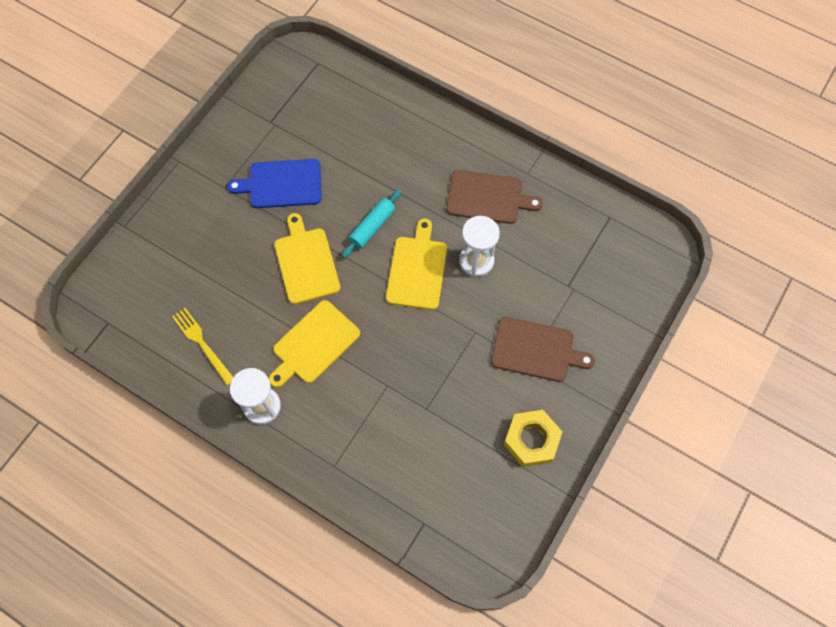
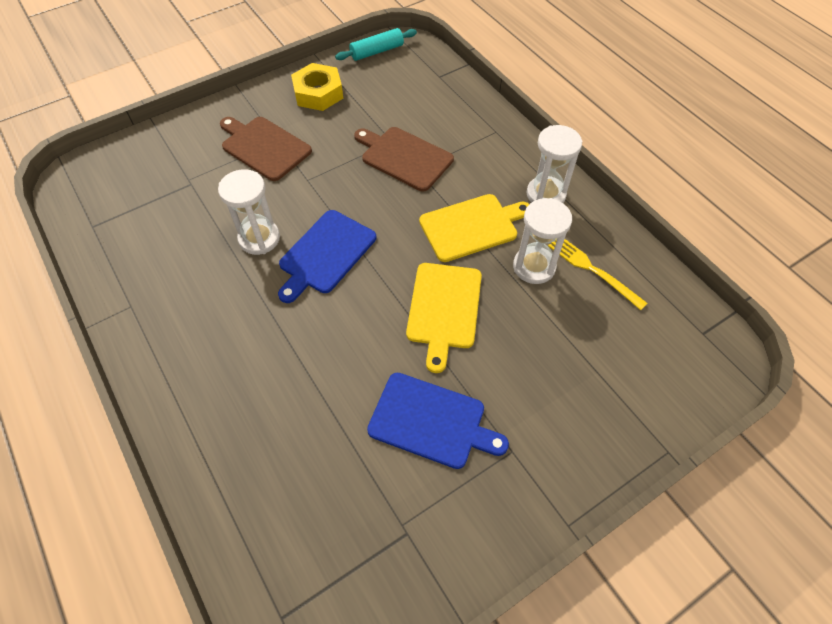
camera: 155 degrees left, 10 degrees down
yellow fork [172,308,233,385] -> yellow fork turned 150 degrees clockwise [548,239,648,310]
turquoise rolling pin [342,189,402,258] -> turquoise rolling pin moved to [335,28,417,61]
yellow cutting board [386,219,447,310] -> blue cutting board [278,210,376,303]
brown cutting board [447,170,543,224] -> brown cutting board moved to [354,127,454,192]
none -> white hourglass [513,198,572,284]

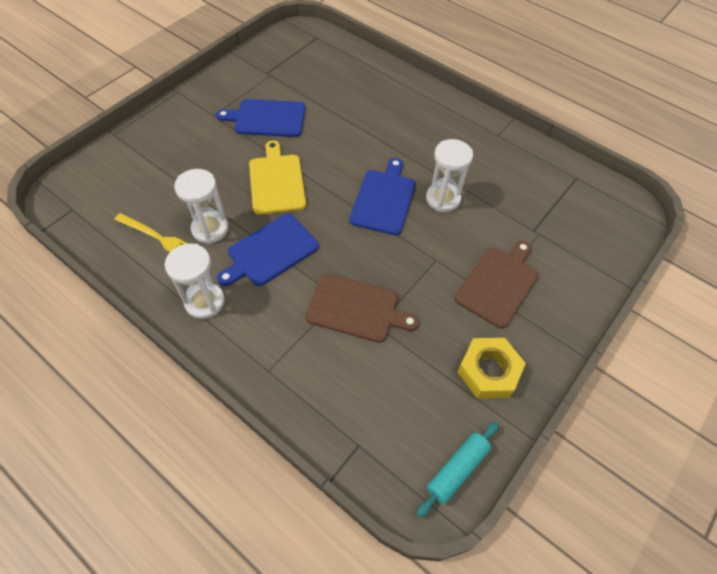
camera: 160 degrees right, 0 degrees up
brown cutting board [220,117,312,181] -> brown cutting board turned 75 degrees counterclockwise [454,241,539,328]
yellow cutting board [419,194,529,262] -> blue cutting board [217,214,319,286]

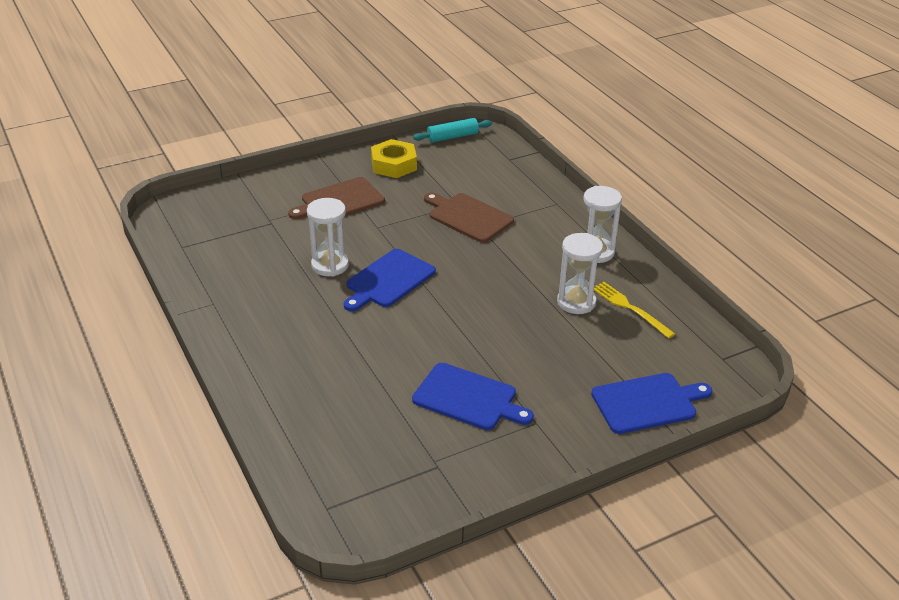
camera: 155 degrees left, 20 degrees down
blue cutting board [217,214,319,286] -> blue cutting board moved to [591,373,712,434]
yellow cutting board [249,140,306,215] -> none

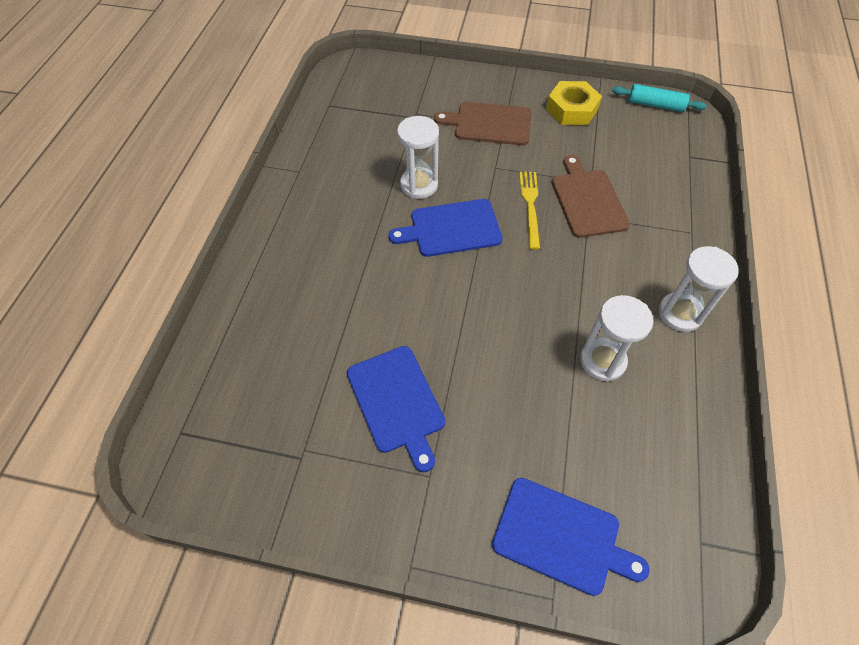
camera: 40 degrees right, 20 degrees up
yellow fork [594,282,675,339] -> yellow fork moved to [519,172,540,250]

